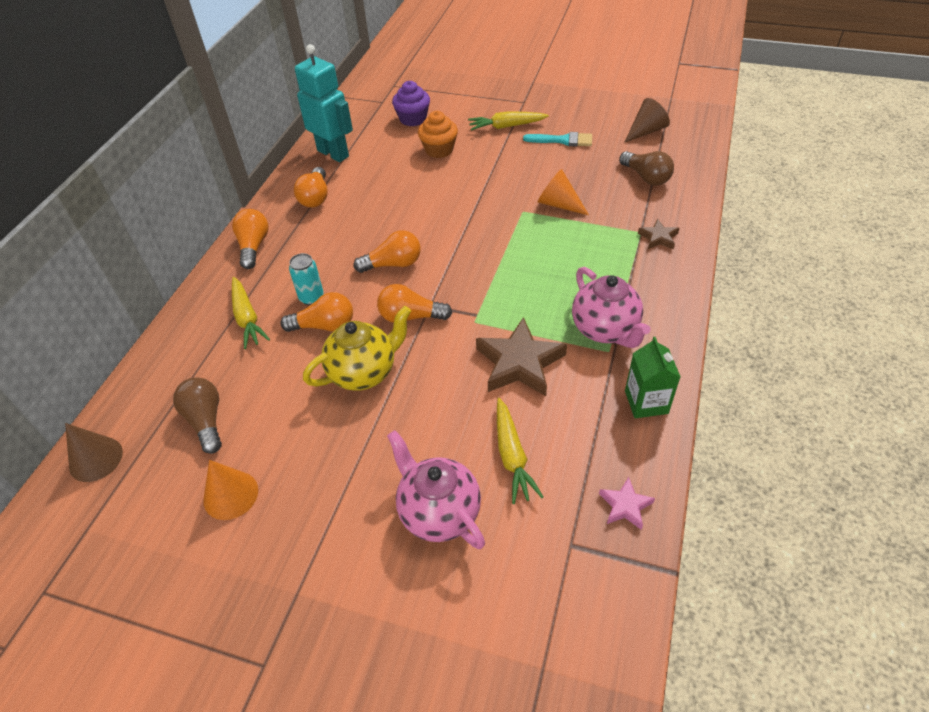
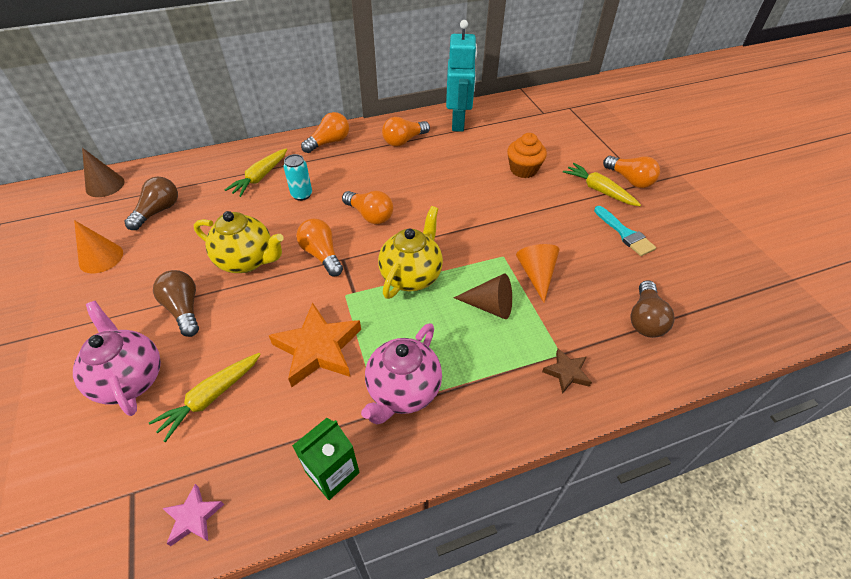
camera: 50 degrees right, 0 degrees up
orange light bulb [280,292,353,332] -> orange light bulb moved to [603,156,660,188]
pink teapot [387,430,485,549] -> pink teapot turned 45 degrees counterclockwise [73,301,161,416]
purple cupcake [392,81,430,126] -> none
brown star [476,317,567,396] -> orange star [269,303,361,387]
brown cone [624,98,670,143] -> brown cone moved to [453,273,512,319]
none -> brown light bulb [153,270,199,337]
none -> yellow teapot [378,206,443,299]

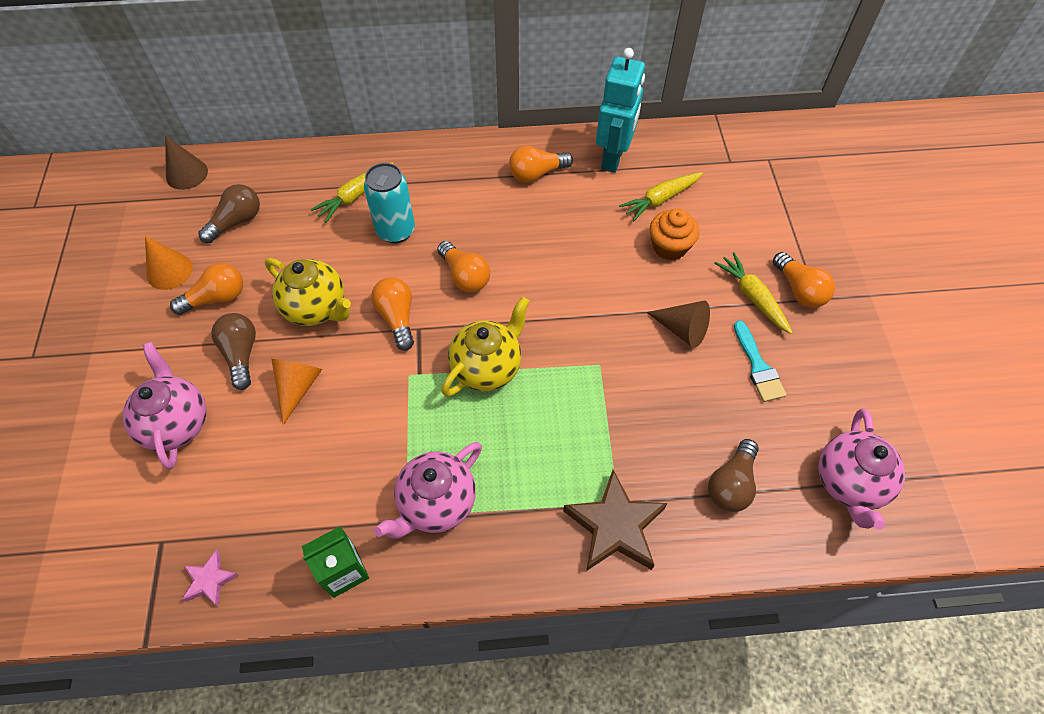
camera: 15 degrees right, 10 degrees up
yellow carrot [149,353,261,442] -> yellow carrot moved to [619,172,703,221]
orange star [269,303,361,387] -> none
turquoise can [283,154,312,201] -> turquoise can [364,163,415,243], size x1.56
orange light bulb [301,112,349,153] -> orange light bulb moved to [170,263,243,315]
brown cone [453,273,512,319] -> brown cone moved to [646,301,710,348]
orange cone [516,244,559,302] -> orange cone moved to [271,359,322,425]
brown star [542,348,592,394] -> brown star [563,470,668,571], size x1.97
none -> pink teapot [818,408,905,530]

